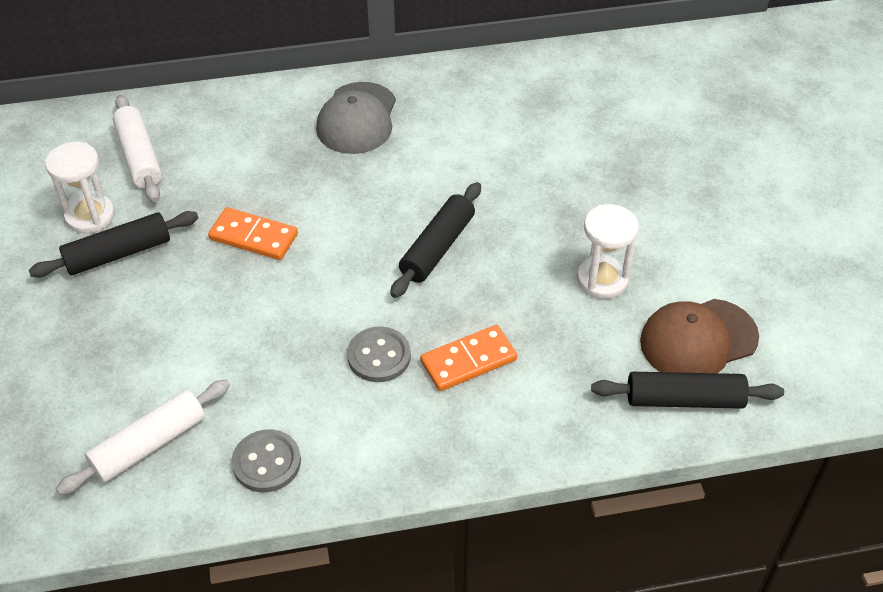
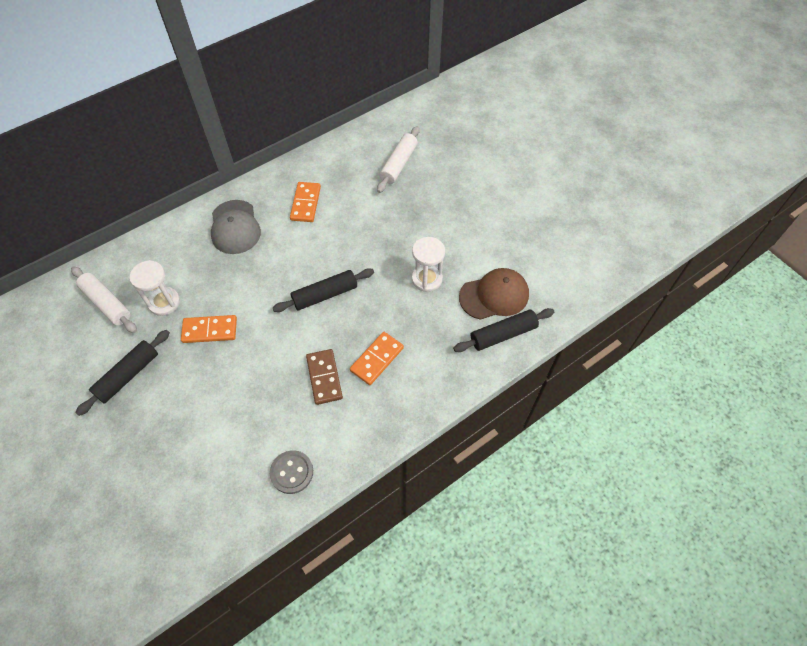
camera: 25 degrees left, 10 degrees up
white hourglass [45,142,115,233] -> white hourglass moved to [130,260,180,316]
white rolling pin [56,380,230,495] -> white rolling pin moved to [377,126,420,193]
grey button [347,326,411,382] -> brown domino [306,349,343,405]
black rolling pin [390,182,481,298] -> black rolling pin turned 60 degrees clockwise [273,268,374,312]
brown cap [640,299,759,373] -> brown cap turned 150 degrees counterclockwise [459,268,529,320]
none -> orange domino [290,182,321,222]

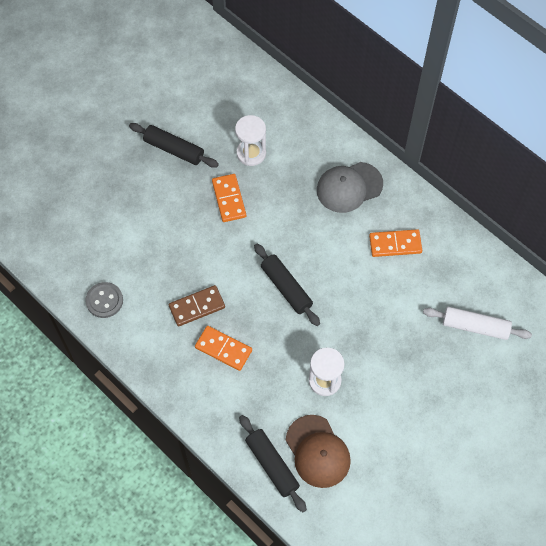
camera: 80 degrees right, 5 degrees up
white rolling pin [71,266,137,333] -> none

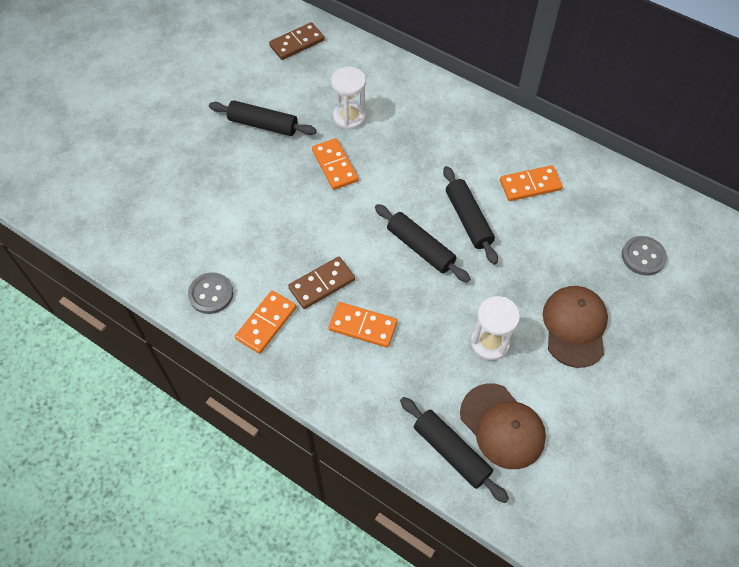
camera: 10 degrees left, 5 degrees down
grey cap [317,162,383,213] -> none
white rolling pin [423,307,532,340] -> grey button [622,236,667,276]
none -> orange domino [235,291,296,354]
none -> brown domino [269,22,324,60]
none -> black rolling pin [443,166,498,264]
none -> brown cap [543,286,608,368]

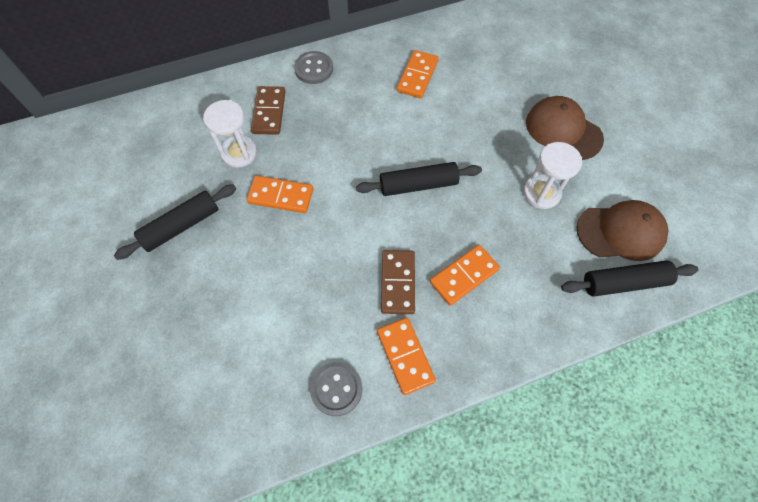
camera: 55 degrees left, 5 degrees up
brown domino [269,22,324,60] -> brown domino moved to [251,86,286,135]
black rolling pin [443,166,498,264] -> none
grey button [622,236,667,276] -> grey button moved to [294,51,333,84]

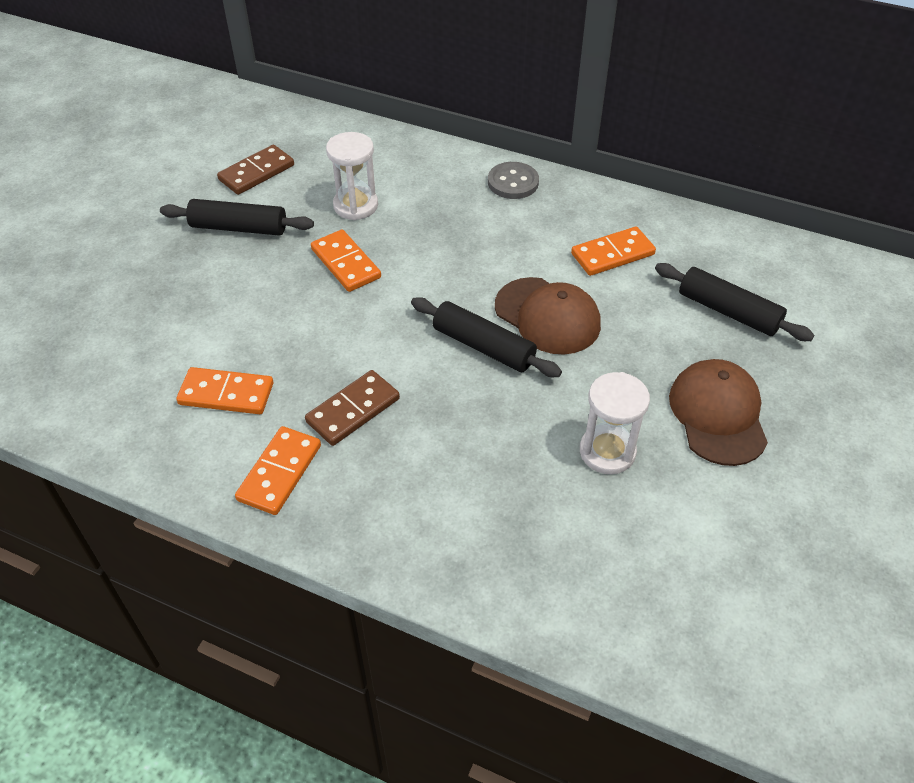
camera: 45 degrees right, 15 degrees down
brown domino [251,86,286,135] -> brown domino moved to [217,145,294,195]
grey button [310,362,362,416] -> none
orange domino [430,245,500,306] -> orange domino moved to [176,367,273,414]
black rolling pin [561,260,699,297] -> black rolling pin moved to [655,263,814,341]
brown cap [576,200,668,261] -> brown cap moved to [495,277,601,355]

